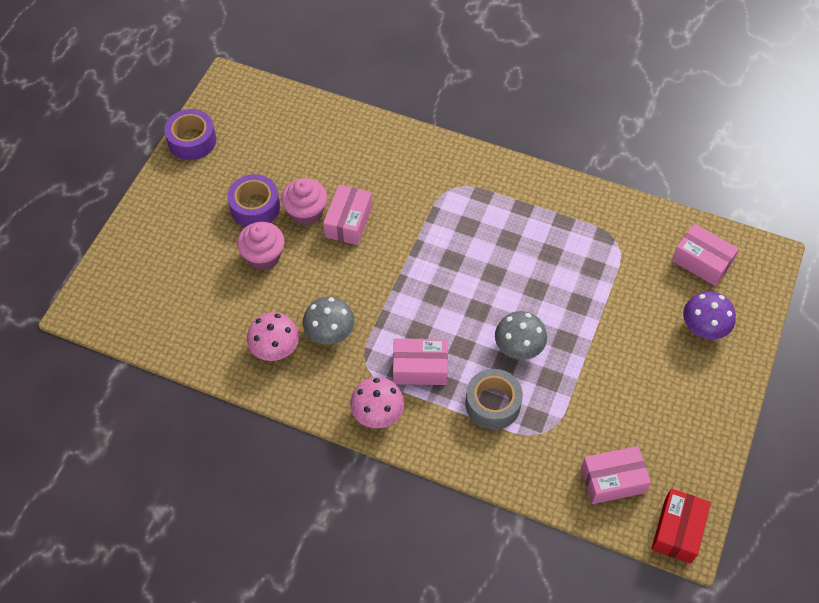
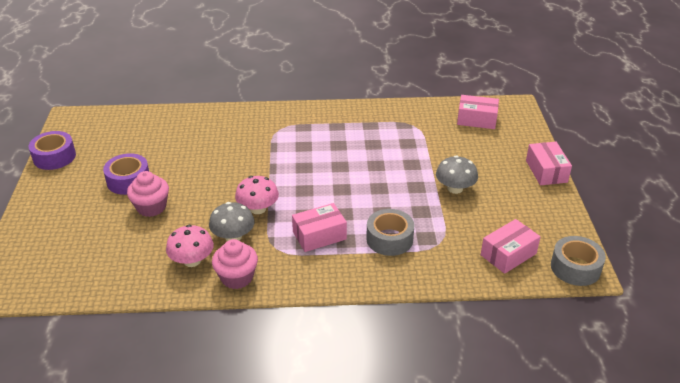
camera: 25 degrees left, 20 degrees down
pink cupcake [281,178,327,226] -> pink cupcake moved to [212,239,258,289]
pink box [323,185,372,245] -> pink box moved to [526,142,572,185]
pink mushroom [350,377,405,428] -> pink mushroom moved to [235,176,279,214]
grey mushroom [495,311,547,360] -> grey mushroom moved to [436,155,478,194]
red box [651,488,711,564] -> grey tape [551,236,606,286]
purple mushroom [683,291,736,339] -> none

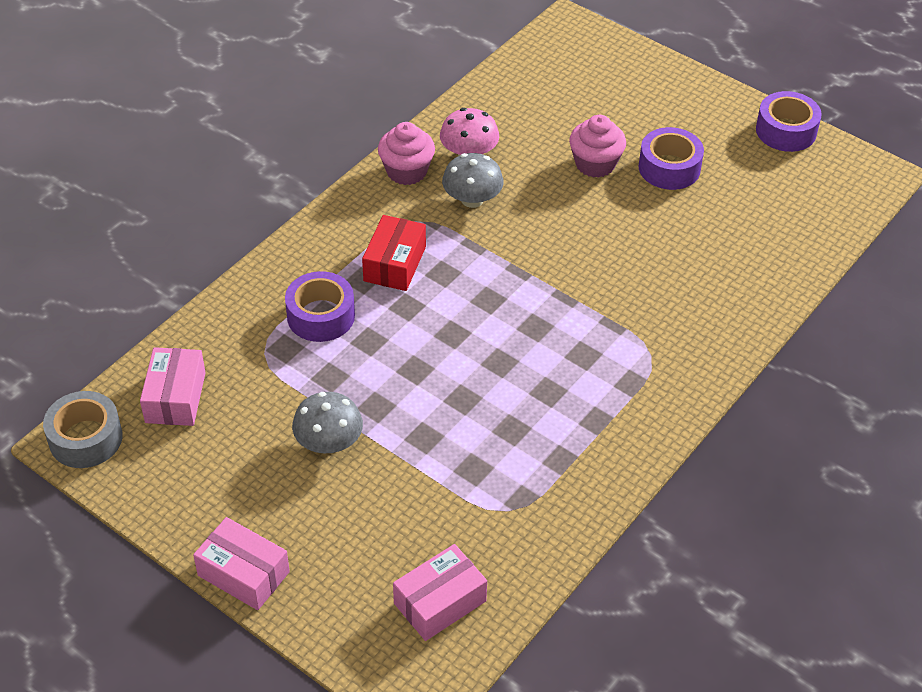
camera: 130 degrees right, 10 degrees up
pink mushroom [235,176,279,214] -> none
pink box [292,203,347,252] -> red box [362,215,426,291]
grey tape [366,209,414,256] -> purple tape [285,271,355,342]

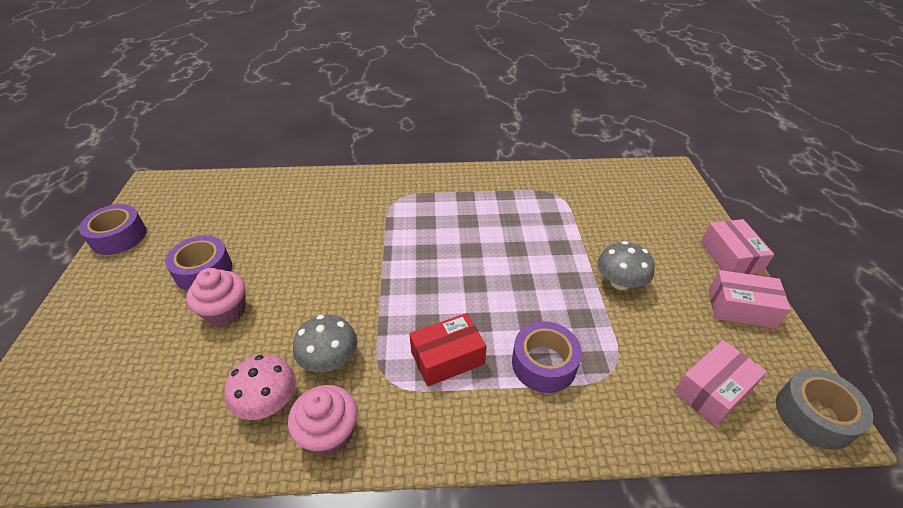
camera: 130 degrees left, 5 degrees down
pink box [393,544,487,641] -> pink box moved to [709,270,791,329]

